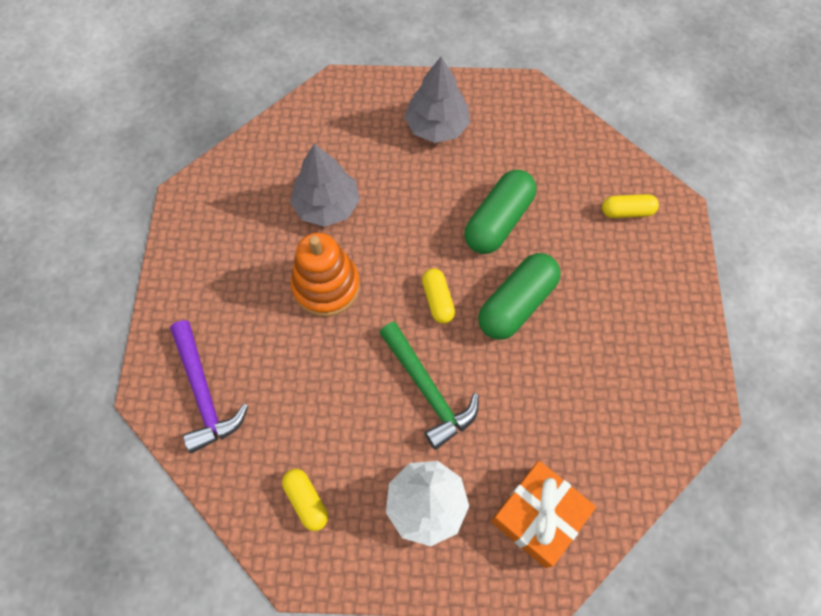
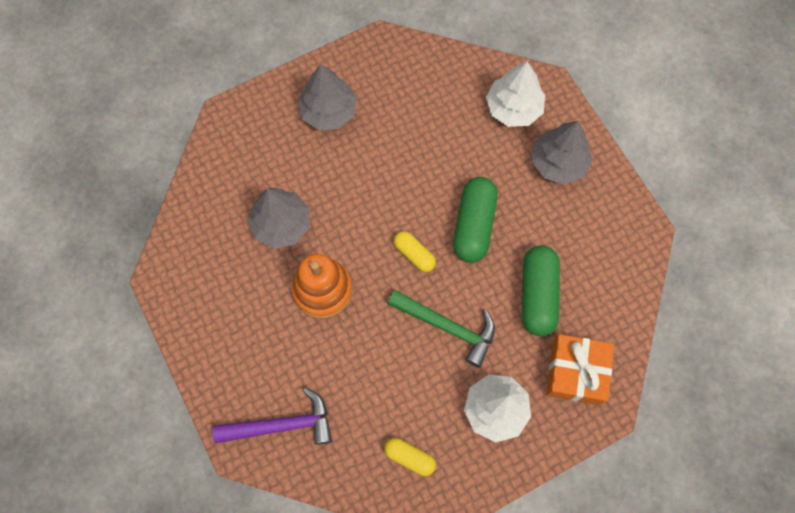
camera: 30 degrees left, 5 degrees up
purple hammer [170,320,248,453] -> purple hammer turned 45 degrees counterclockwise [212,387,332,445]
green capsule [464,170,536,254] -> green capsule moved to [522,245,560,336]
yellow capsule [602,194,659,218] -> white tree [486,61,545,127]
none -> grey tree [532,121,593,185]

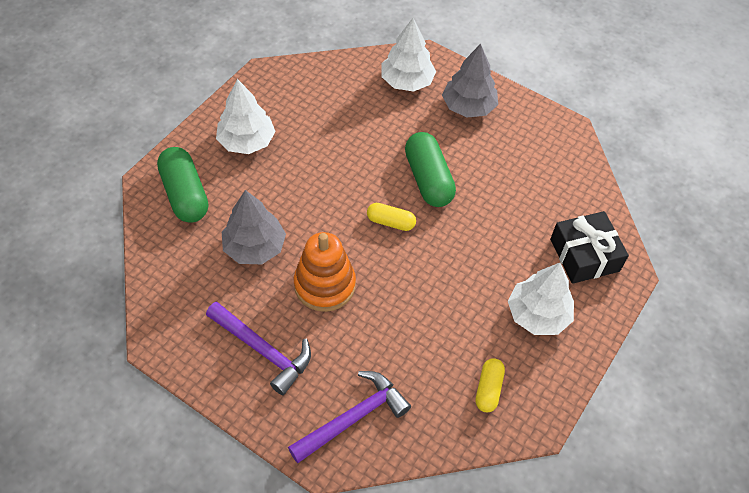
camera: 30 degrees left, 15 degrees down
grey tree [298,65,357,130] -> white tree [216,79,276,154]
yellow capsule [384,438,436,476] -> yellow capsule turned 75 degrees counterclockwise [475,358,505,412]
green hammer [388,290,495,368] -> none
green capsule [522,245,560,336] -> green capsule moved to [157,147,208,223]
orange gift [546,334,614,405] -> black gift [550,211,629,284]
none -> purple hammer [206,301,311,395]

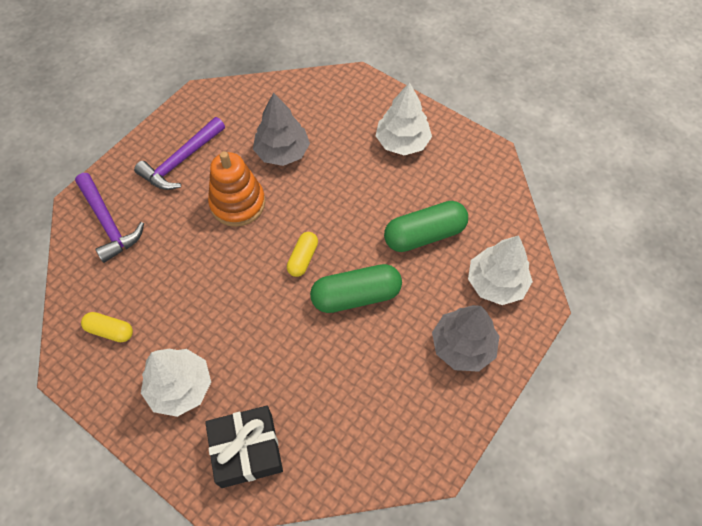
camera: 95 degrees right, 5 degrees up
green capsule [157,147,208,223] -> green capsule moved to [384,201,468,252]

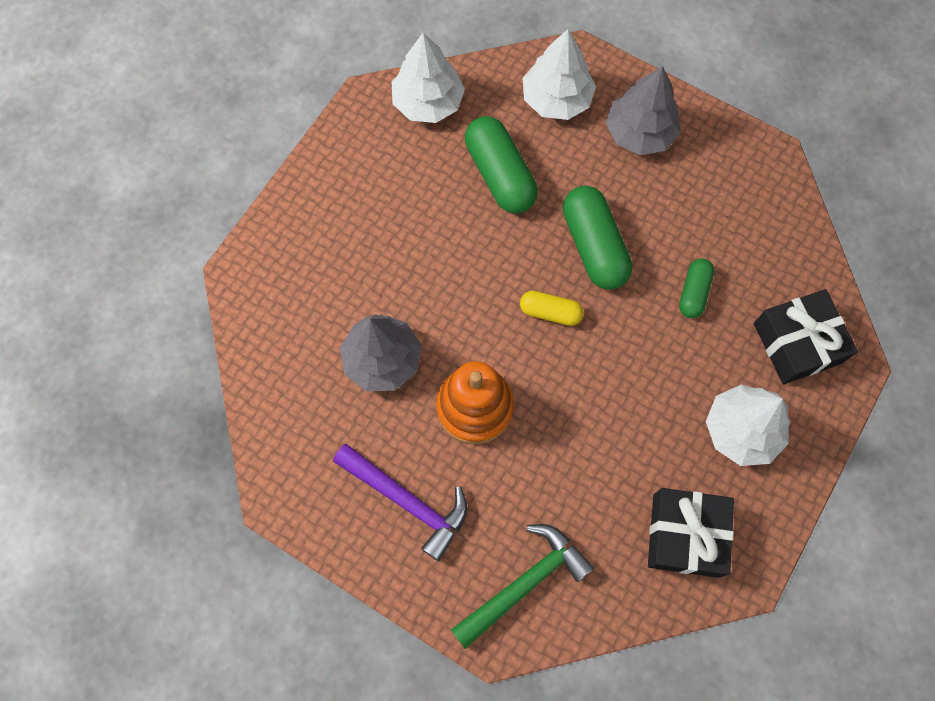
camera: 95 degrees left, 10 degrees up
purple hammer [75,173,144,263] -> green hammer [451,524,594,649]
yellow capsule [81,312,133,342] -> black gift [648,488,734,578]
white tree [376,82,432,155] -> white tree moved to [392,32,465,123]
none -> green capsule [679,258,714,318]

